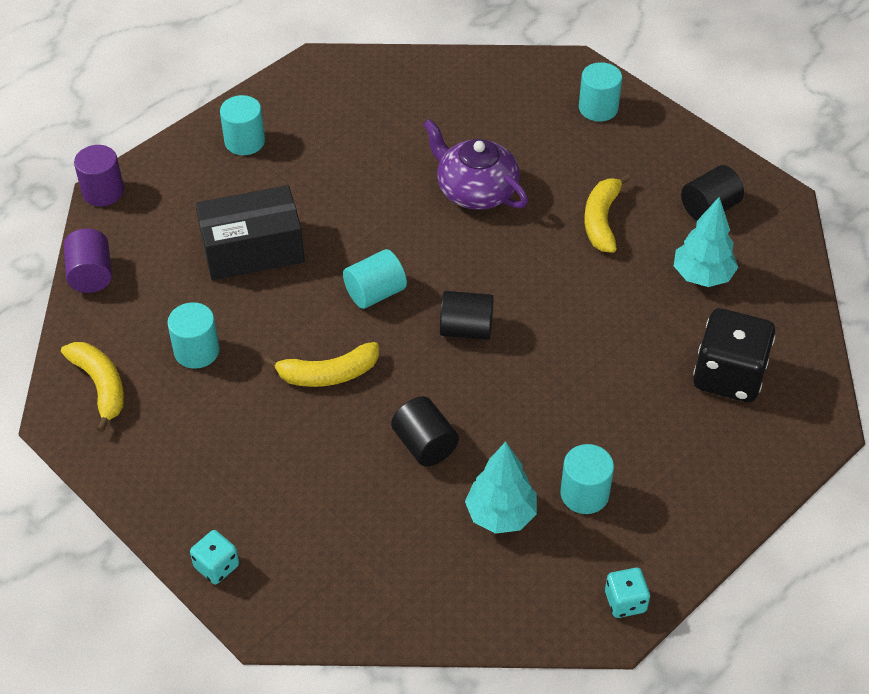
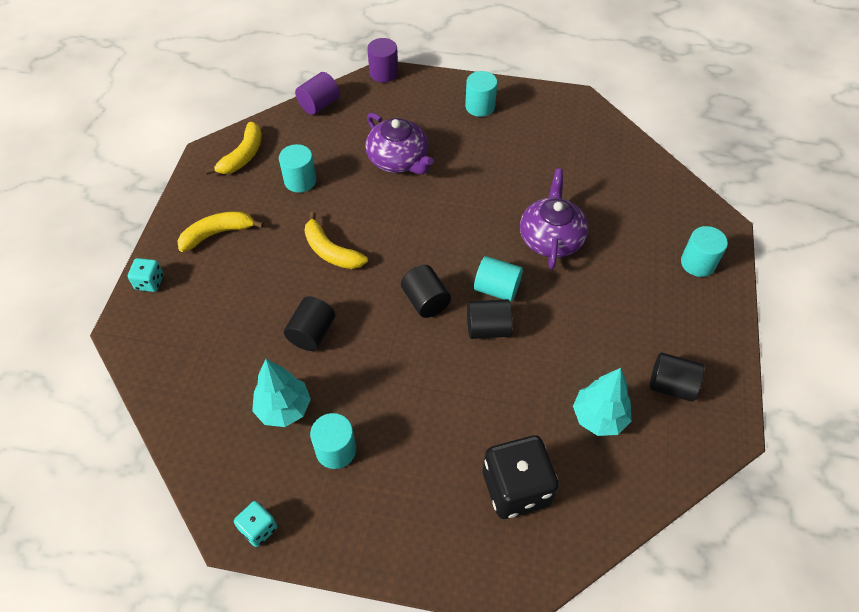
camera: 55 degrees right, 5 degrees up
black box [196,185,305,280] -> purple teapot [365,113,433,175]
turquoise cylinder [343,249,407,309] -> turquoise cylinder moved to [474,256,523,302]
yellow banana [585,174,631,253] -> yellow banana moved to [178,211,264,252]
none -> black cylinder [467,299,513,339]

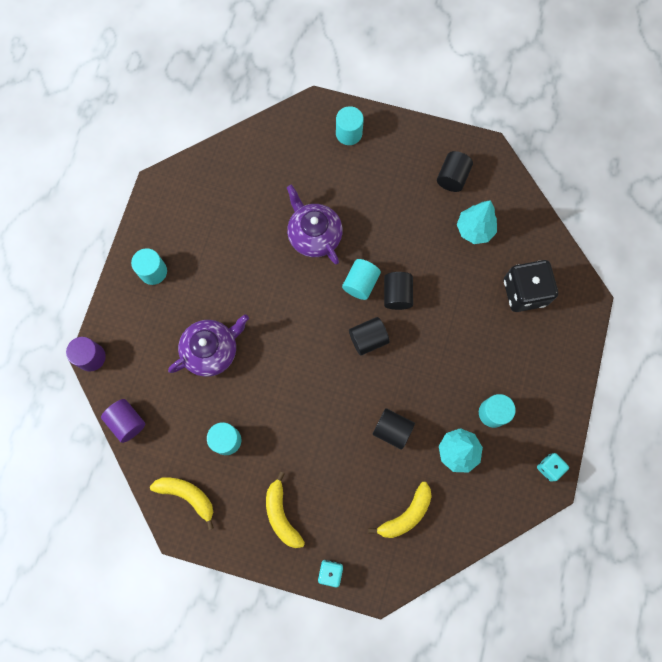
camera: 85 degrees left, 20 degrees up
yellow banana [304,212,368,269] -> yellow banana moved to [368,482,432,538]
purple teapot [520,169,589,270] -> purple teapot turned 45 degrees clockwise [287,184,343,264]

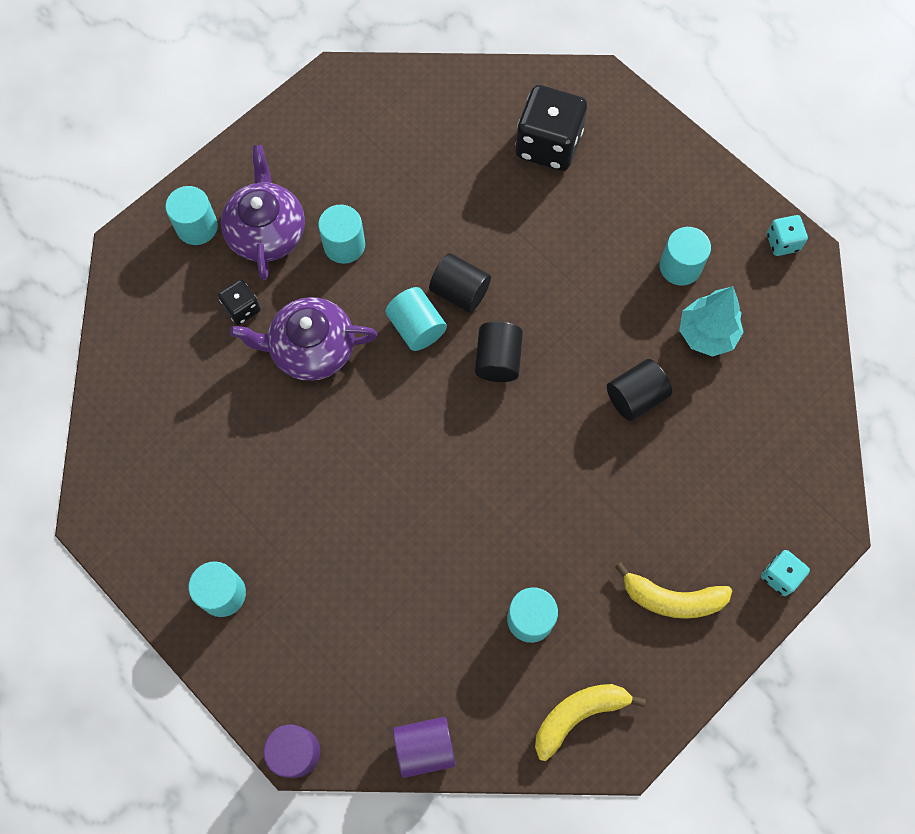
camera: 60 degrees left, 5 degrees down
purple teapot [168,314,249,377] -> purple teapot moved to [221,145,305,280]
yellow banana [368,482,432,538] -> none
black cylinder [437,151,473,192] -> none
turquoise tree [457,200,497,244] -> none
none -> black dice [218,280,261,325]
none -> turquoise cylinder [318,204,365,264]

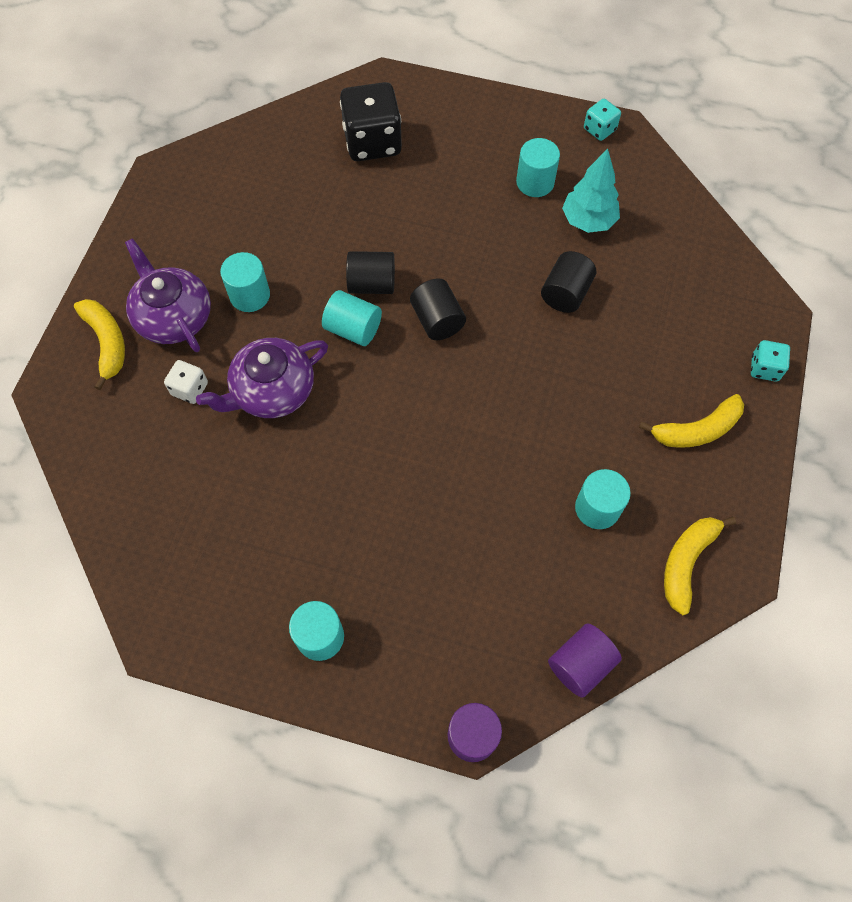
camera: 30 degrees left, 5 degrees down
turquoise cylinder [165,186,218,245] -> yellow banana [74,299,125,390]
black dice [218,280,261,325] -> white dice [164,360,208,404]

